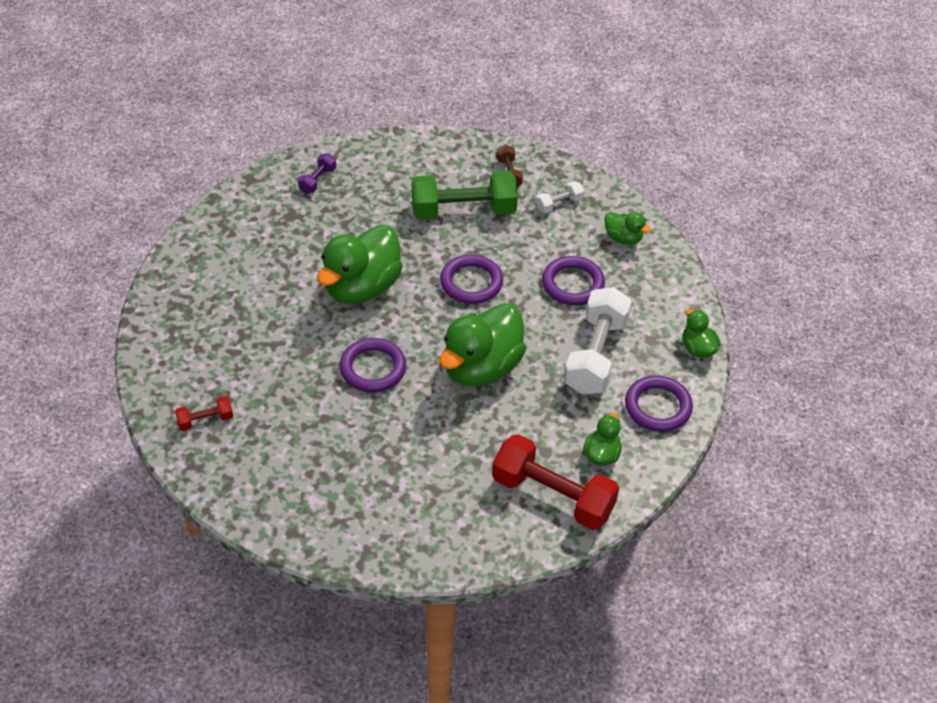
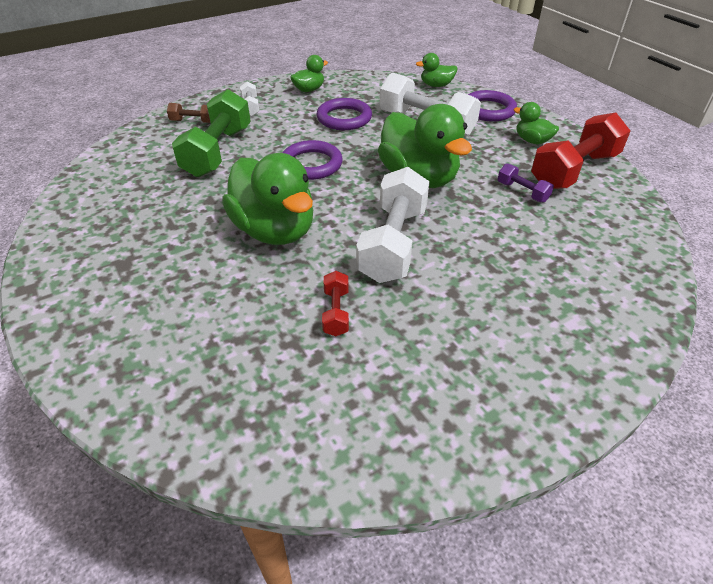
camera: 70 degrees left, 5 degrees down
red dumbbell [175,396,233,431] -> red dumbbell moved to [322,271,349,336]
purple dumbbell [298,153,336,194] -> purple dumbbell moved to [498,163,554,202]
purple ring [340,338,406,392] -> white dumbbell [356,167,430,283]

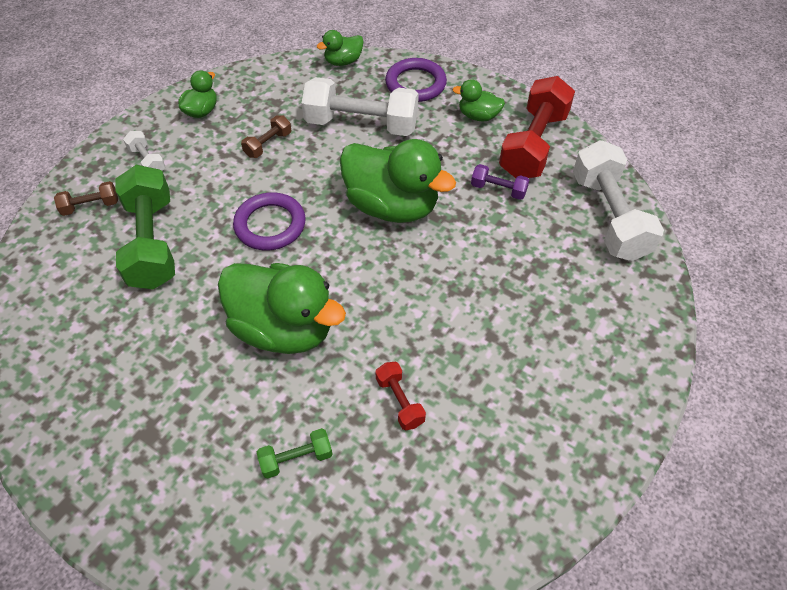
camera: 25 degrees left, 10 degrees up
purple ring [317,98,372,130] -> brown dumbbell [241,115,291,158]
white dumbbell [356,167,430,283] -> white dumbbell moved to [573,140,664,261]
none -> green dumbbell [257,428,333,479]

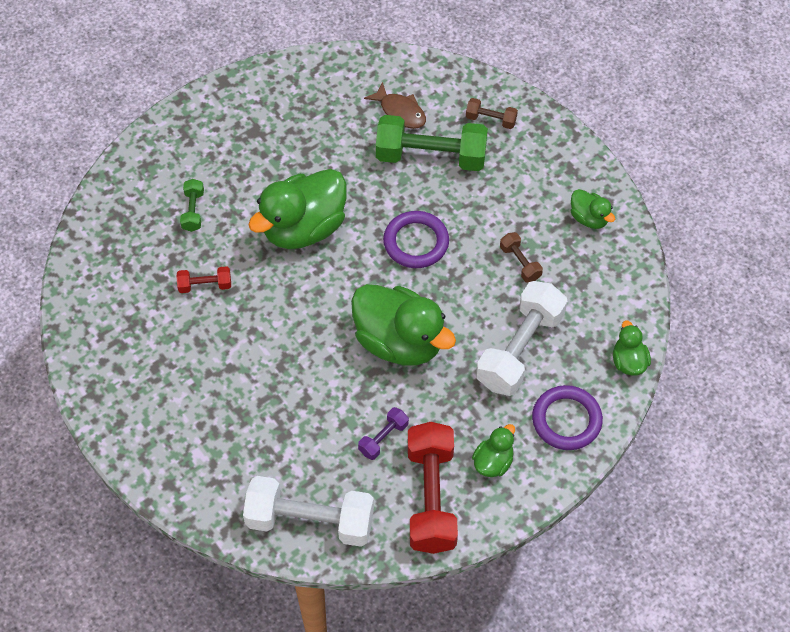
camera: 110 degrees right, 5 degrees up
brown dumbbell [54,181,118,216] -> brown dumbbell turned 75 degrees counterclockwise [466,98,518,129]
white dumbbell [123,131,165,171] -> none
green duck [340,139,456,223] -> green duck turned 105 degrees counterclockwise [351,284,456,366]
red dumbbell [499,76,575,178] -> red dumbbell turned 45 degrees clockwise [408,422,458,554]
none -> brown fish [364,82,426,129]

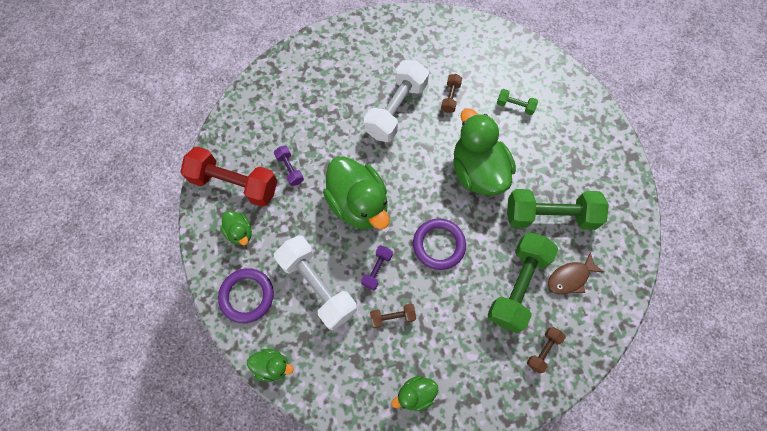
camera: 110 degrees right, 10 degrees up
red dumbbell [177,266,231,293] -> brown dumbbell [441,74,462,113]
white dumbbell [243,476,374,547] -> white dumbbell moved to [364,60,429,142]
green duck [351,284,456,366] -> green duck turned 90 degrees counterclockwise [323,156,389,230]
none -> purple dumbbell [361,245,393,290]
none -> green dumbbell [507,189,609,230]

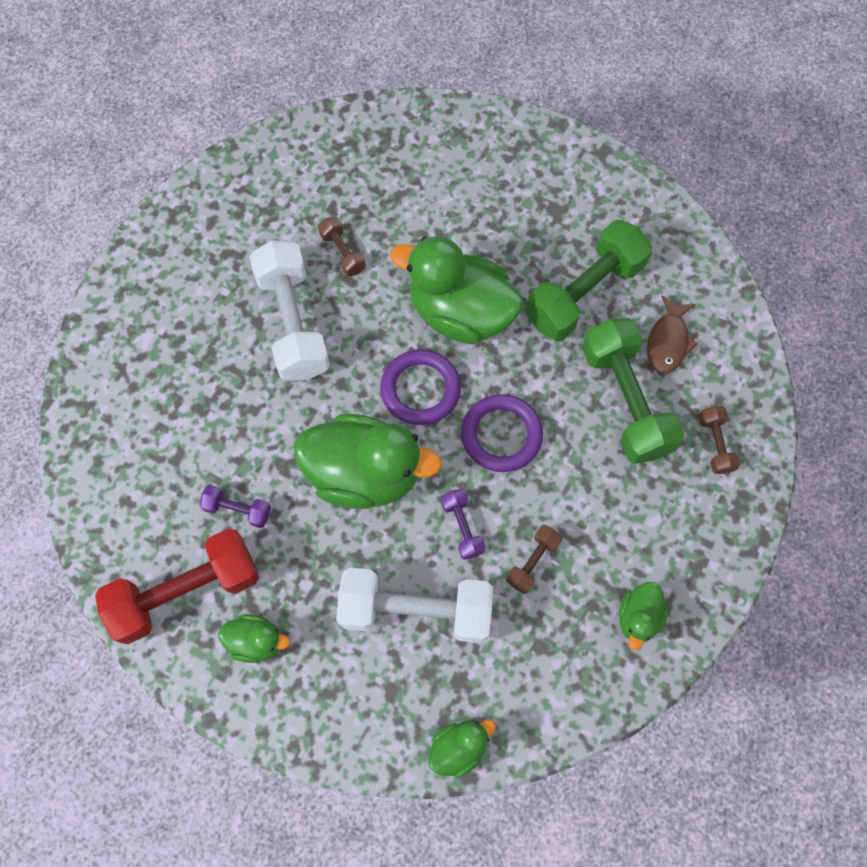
camera: 45 degrees left, 0 degrees up
purple ring [218,268,274,323] -> purple ring moved to [380,350,461,425]
green dumbbell [497,89,538,115] -> none

